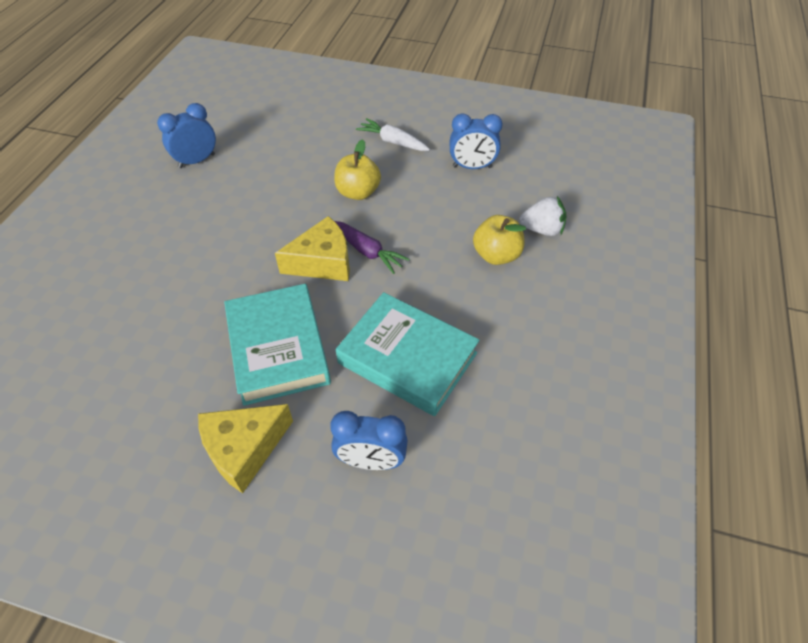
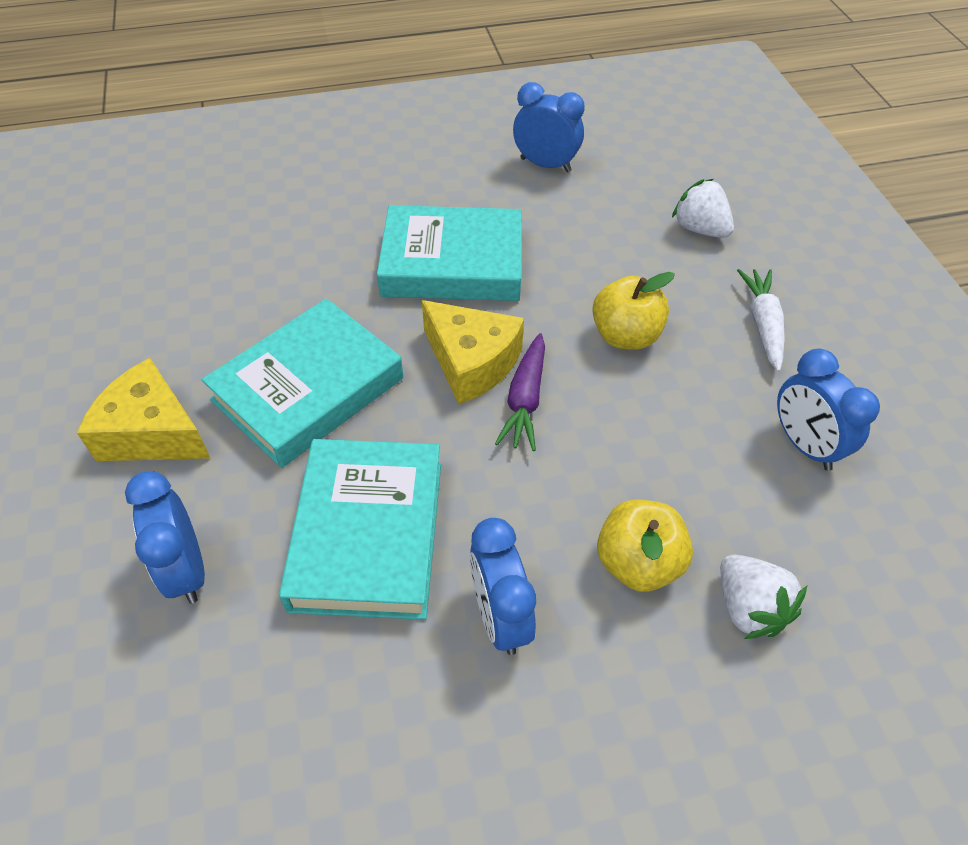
camera: 60 degrees right, 0 degrees up
none -> turquoise book [377,205,522,301]
none -> blue clock [470,518,536,655]
none -> white strawberry [672,179,734,238]

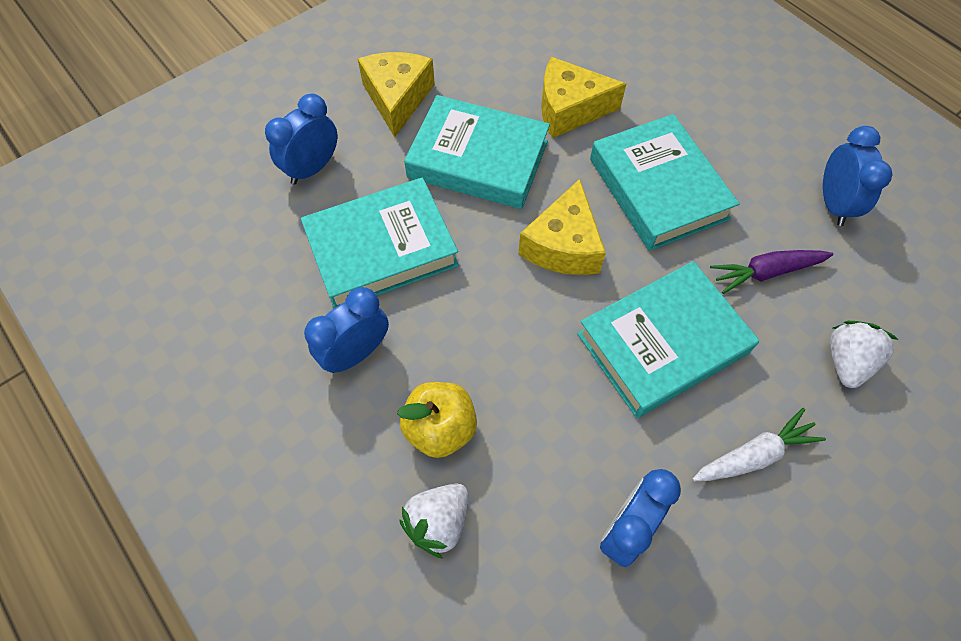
camera: 65 degrees right, 10 degrees up
purple carrot [495,333,545,451] -> purple carrot moved to [710,250,833,294]
yellow apple [592,272,675,350] -> turquoise book [577,261,759,418]
none -> yellow cheese [541,57,626,138]

